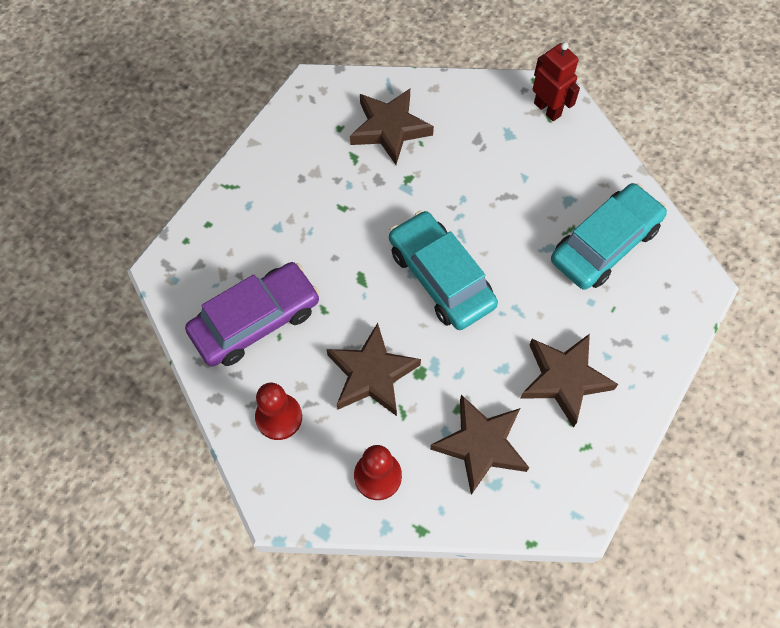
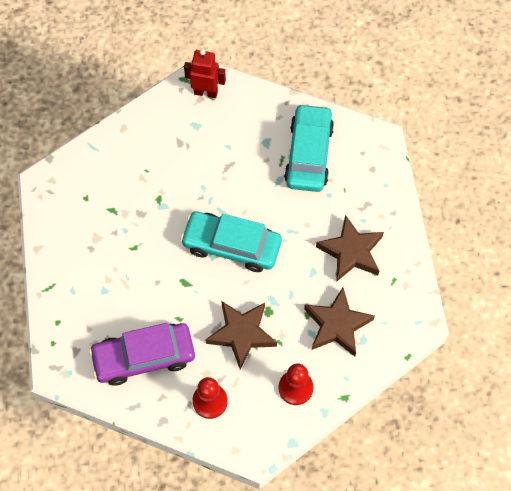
camera: 40 degrees left, 0 degrees up
purple car [185,262,320,367] -> purple car turned 120 degrees counterclockwise [89,323,195,386]
brown star [350,89,434,165] -> none

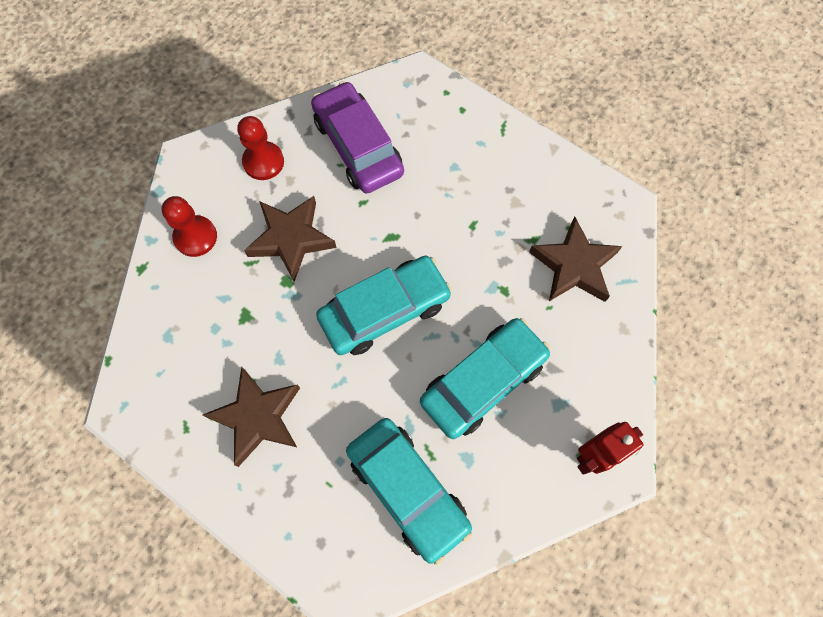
camera: 135 degrees right, 5 degrees up
purple car [89,323,195,386] -> purple car turned 60 degrees counterclockwise [311,81,404,193]
brown star [304,287,375,357] -> brown star moved to [529,217,622,302]
none -> turquoise car [420,318,551,439]

